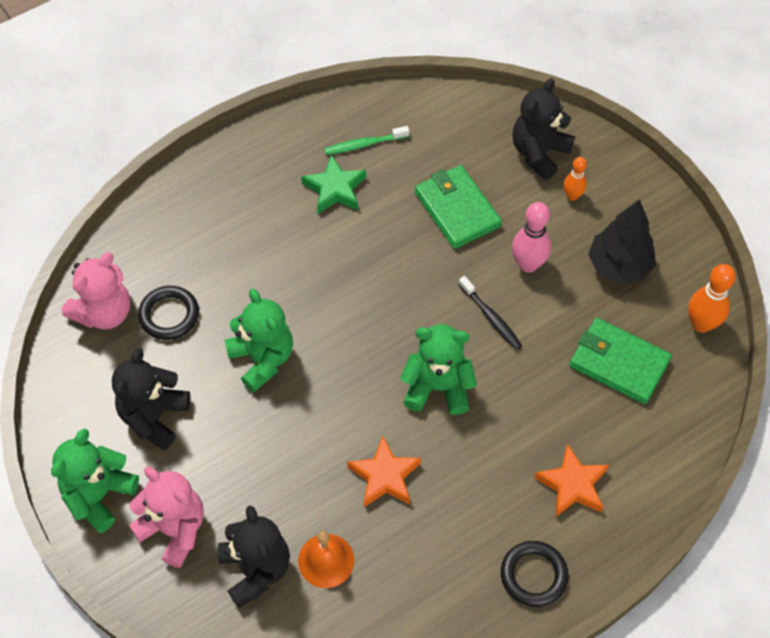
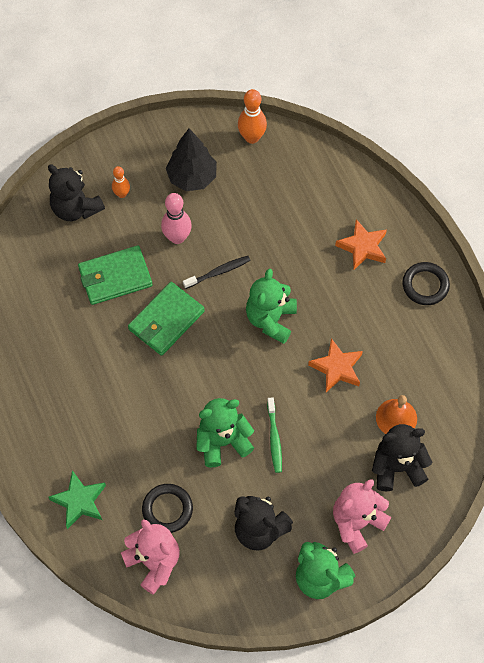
camera: 80 degrees left, 5 degrees up
green star [301,154,366,214] -> green star moved to [48,470,106,529]
green toothbrush [324,126,409,155] -> green toothbrush moved to [267,397,282,473]
green wallet [569,318,672,404] -> green wallet moved to [128,282,205,356]

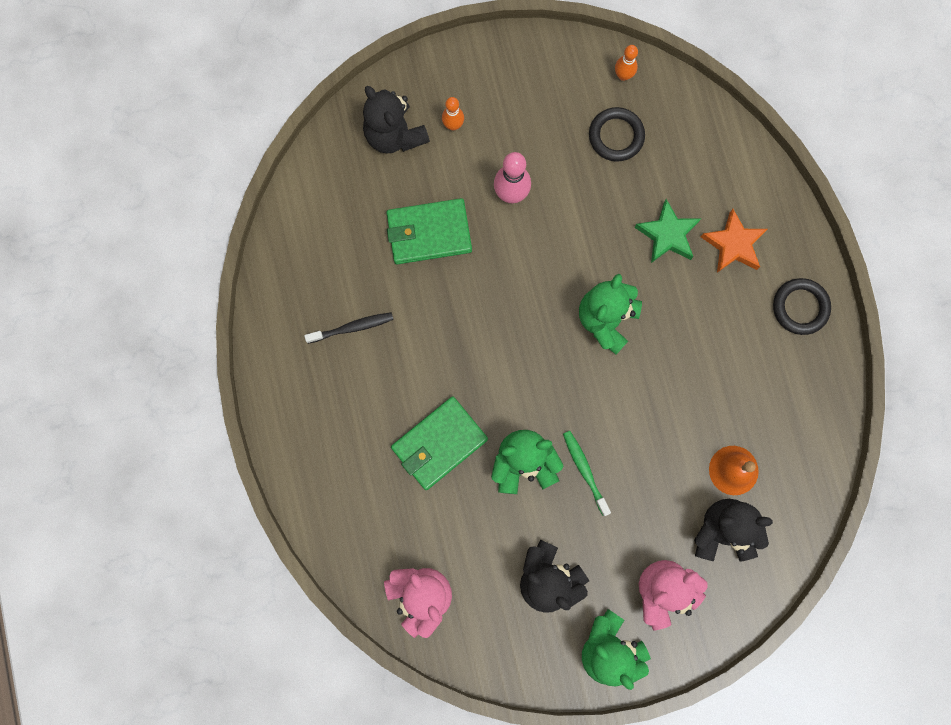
camera: 10 degrees right, 15 degrees up
green star [48,470,106,529] -> green star moved to [634,199,701,263]
green wallet [128,282,205,356] -> green wallet moved to [391,396,488,490]
black ring [142,484,193,533] -> black ring moved to [589,107,645,162]
black tree [166,129,217,191] -> none
black toothbrush [183,256,251,289] -> black toothbrush moved to [304,312,394,344]
orange bowling pin [238,89,267,144] -> orange bowling pin [615,45,638,81], size x0.62
green toothbrush [267,397,282,473] -> green toothbrush turned 150 degrees clockwise [563,431,611,516]
orange star [308,338,363,392] -> none

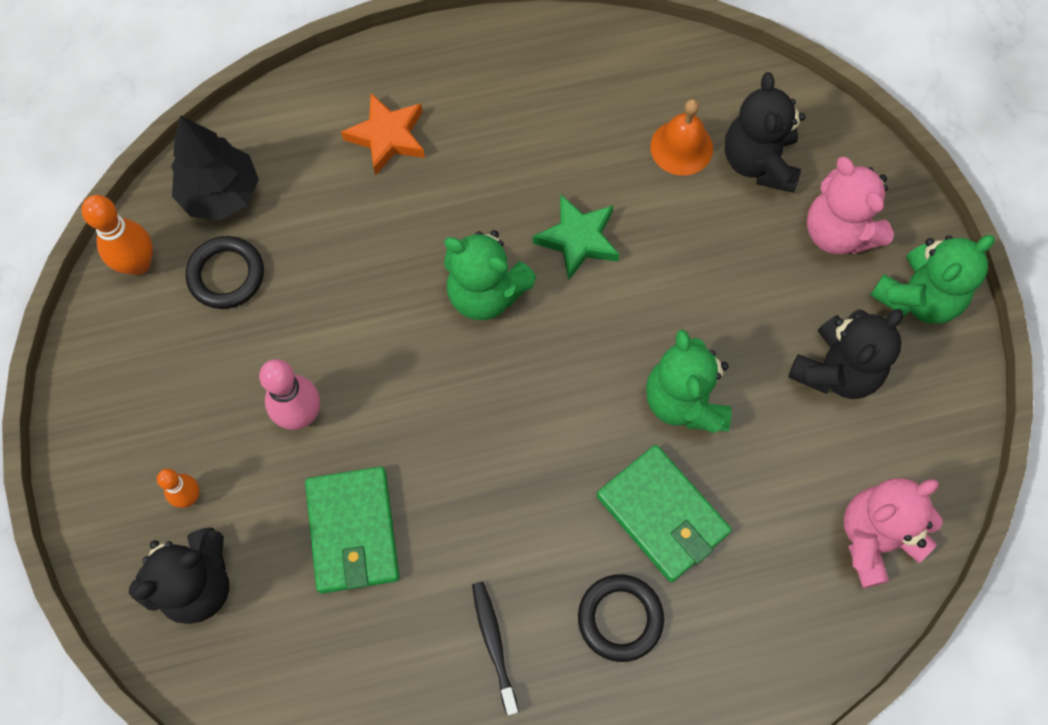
camera: 90 degrees left, 10 degrees down
green toothbrush [563,431,611,516] -> none
orange bowling pin [615,45,638,81] -> orange bowling pin [82,195,153,275], size x1.62
green star [634,199,701,263] -> green star moved to [533,195,620,281]
black ring [773,278,831,335] -> black ring moved to [578,574,664,662]
none -> black tree [171,115,259,220]

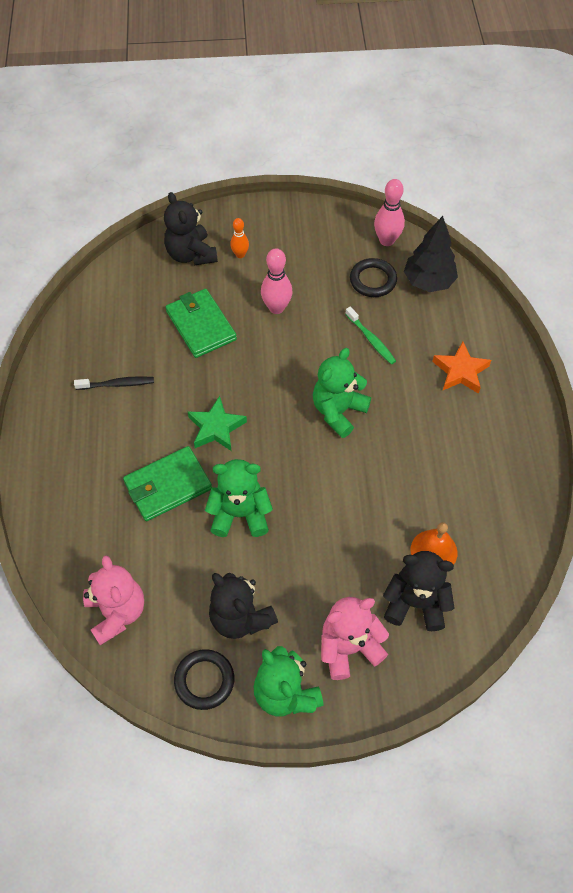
camera: 100 degrees right, 10 degrees down
orange bowling pin [82,195,153,275] -> pink bowling pin [374,179,405,246]
green wallet [305,466,399,594] -> green wallet turned 60 degrees clockwise [166,289,237,358]
green star [533,195,620,281] -> green star moved to [188,396,247,451]
black ring [578,574,664,662] -> black ring moved to [174,649,234,710]
none -> green toothbrush [346,307,396,364]

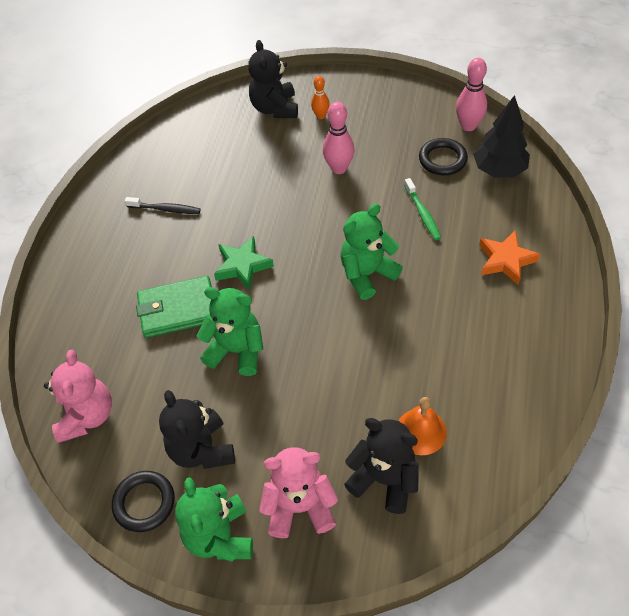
camera: 20 degrees right, 5 degrees down
green wallet [166,289,237,358] -> none

